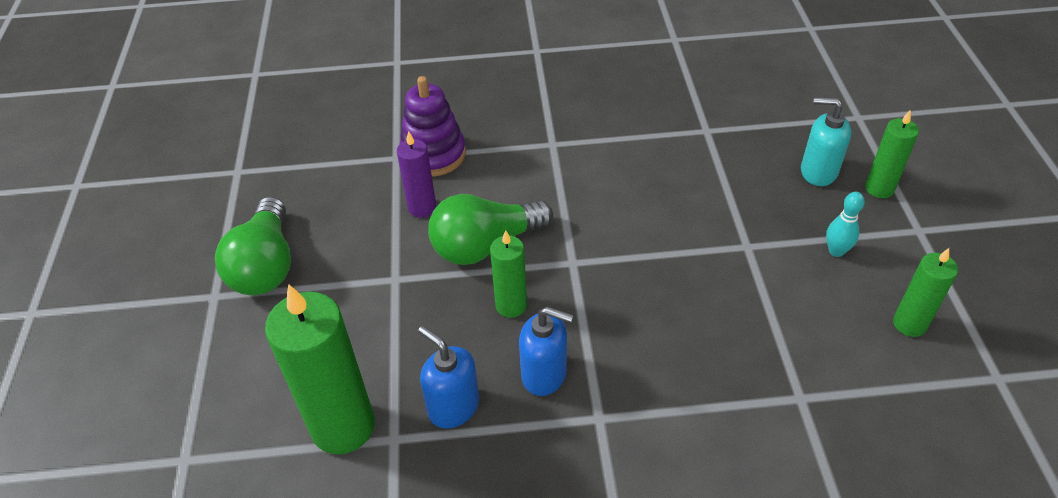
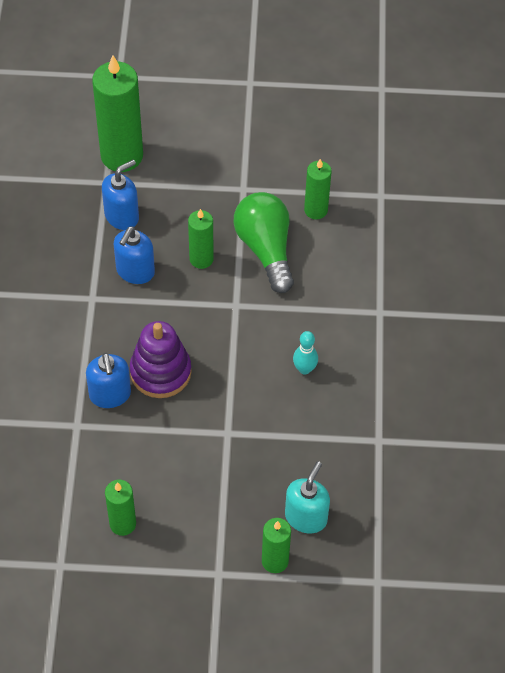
camera: 95 degrees right, 10 degrees up
green light bulb [215,197,291,295] -> none
purple candle [397,131,436,218] -> green candle [304,159,332,219]
purple stacking toy [400,76,466,177] -> purple stacking toy moved to [130,321,191,398]
turquoise bowling pin [826,192,865,257] -> turquoise bowling pin moved to [293,331,318,375]
none -> blue soap dispenser [86,353,131,408]

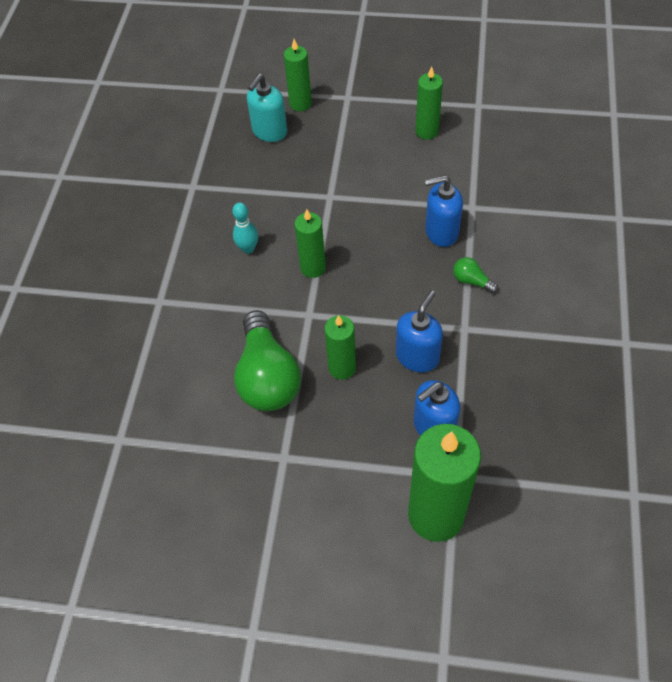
camera: 170 degrees left, 0 degrees up
blue soap dispenser [86,353,131,408] -> blue soap dispenser turned 90 degrees counterclockwise [425,175,463,247]
purple stacking toy [130,321,191,398] -> none
green candle [304,159,332,219] -> green candle moved to [295,209,326,278]
none -> green light bulb [453,257,498,294]

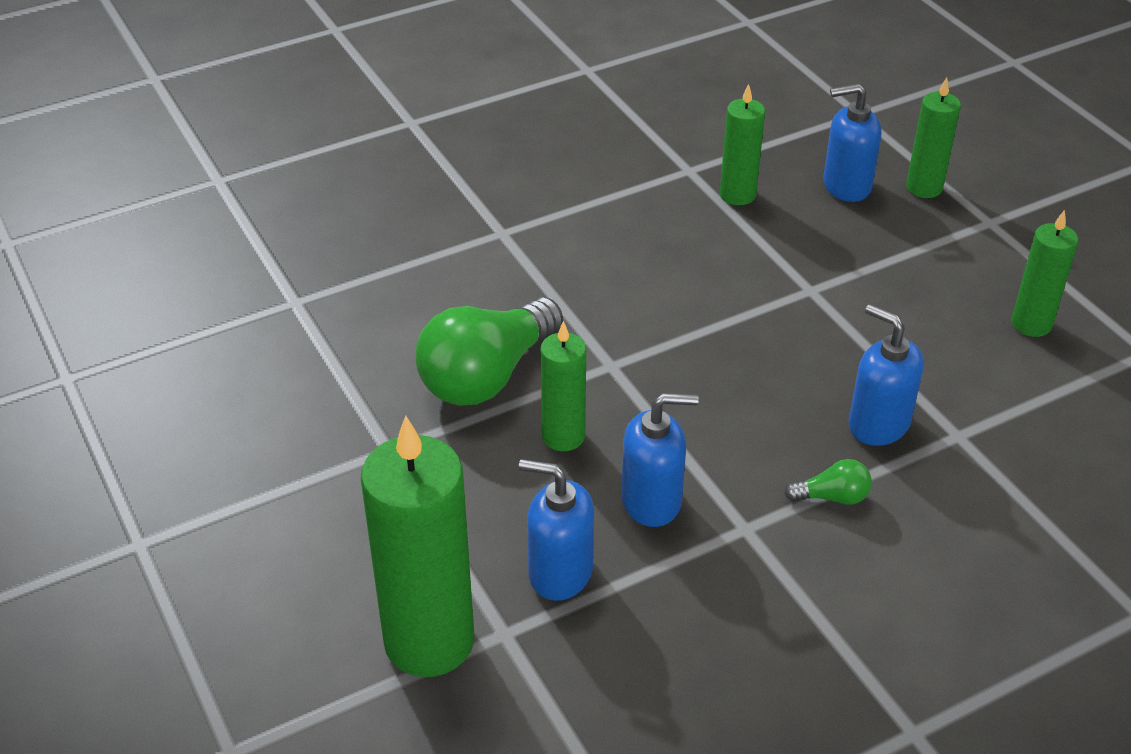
camera: 50 degrees right, 15 degrees down
turquoise bowling pin [232,202,258,254] -> none
turquoise soap dispenser [247,74,287,142] -> blue soap dispenser [823,83,881,202]
green candle [295,209,326,278] -> green candle moved to [720,84,765,205]
green light bulb [453,257,498,294] -> green light bulb turned 90 degrees clockwise [784,459,872,505]

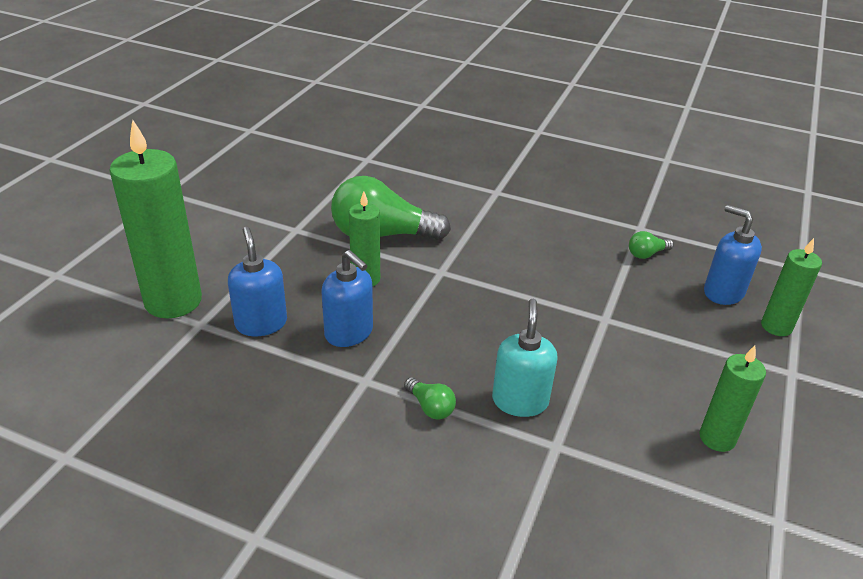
camera: 50 degrees right, 5 degrees down
green candle [720,84,765,205] -> green light bulb [629,231,674,259]
blue soap dispenser [849,304,924,446] -> turquoise soap dispenser [492,299,558,417]

